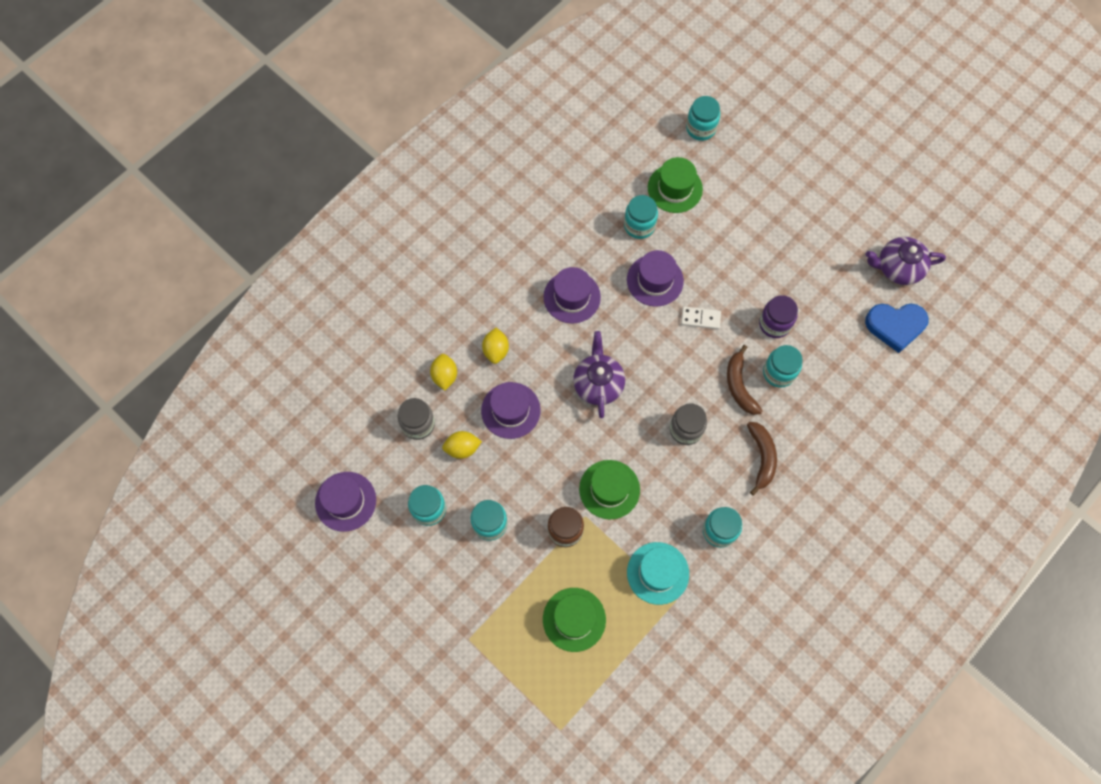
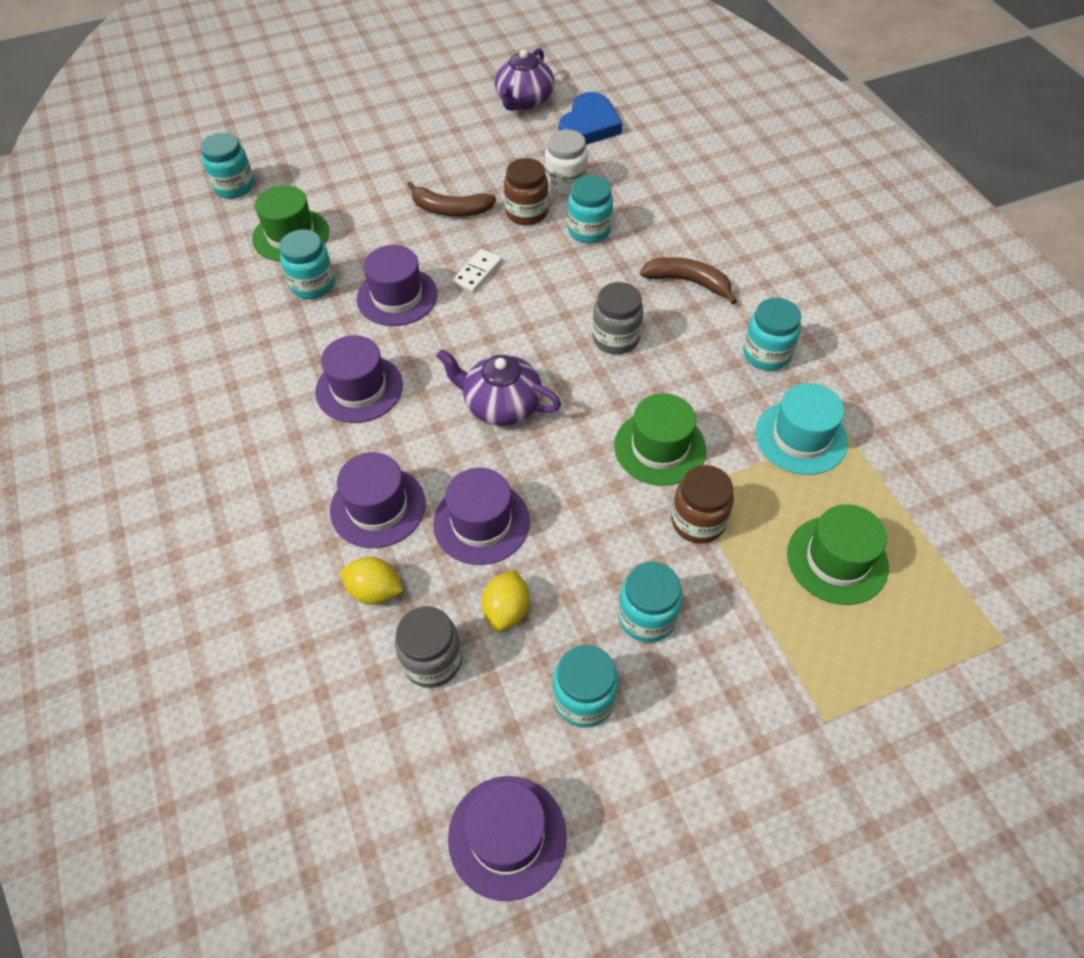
camera: 65 degrees left, 15 degrees down
yellow lemon [482,328,509,364] -> purple hat [330,452,426,548]
brown banana [727,345,763,415] -> brown banana moved to [407,181,496,217]
purple jar [759,295,798,338] -> brown jar [504,158,549,225]
none -> white jar [545,130,588,196]

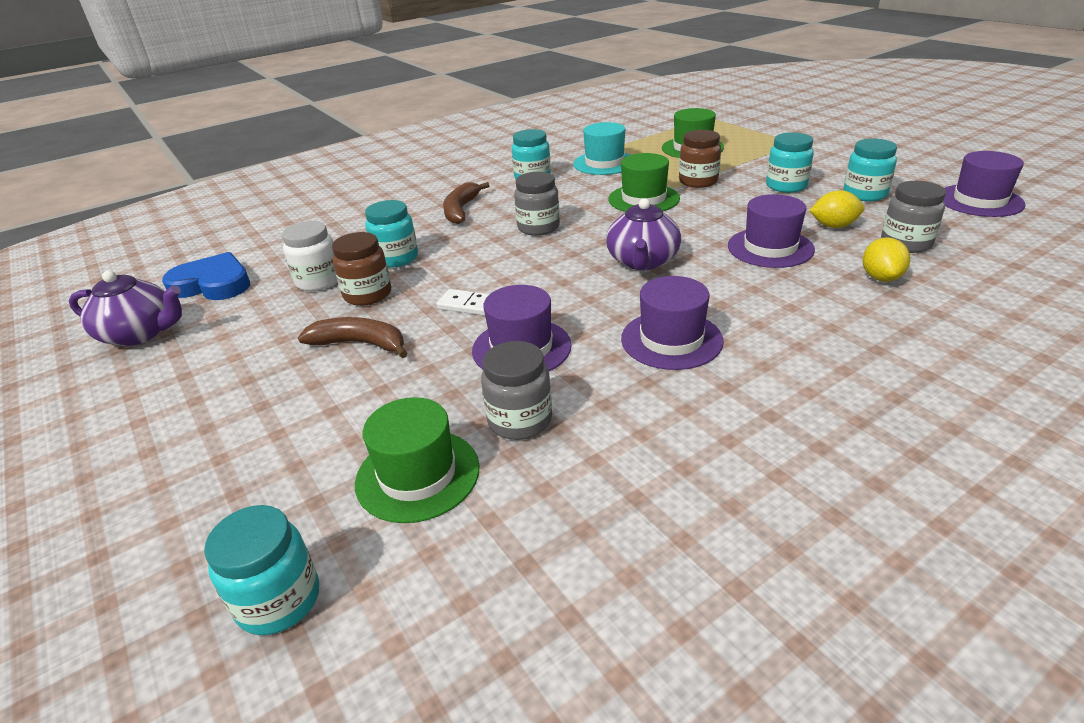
camera: 100 degrees left, 20 degrees down
turquoise jar [279,229,335,299] -> grey jar [481,341,552,440]
purple hat [330,452,426,548] -> none
brown banana [407,181,496,217] -> brown banana turned 75 degrees counterclockwise [298,317,407,358]

